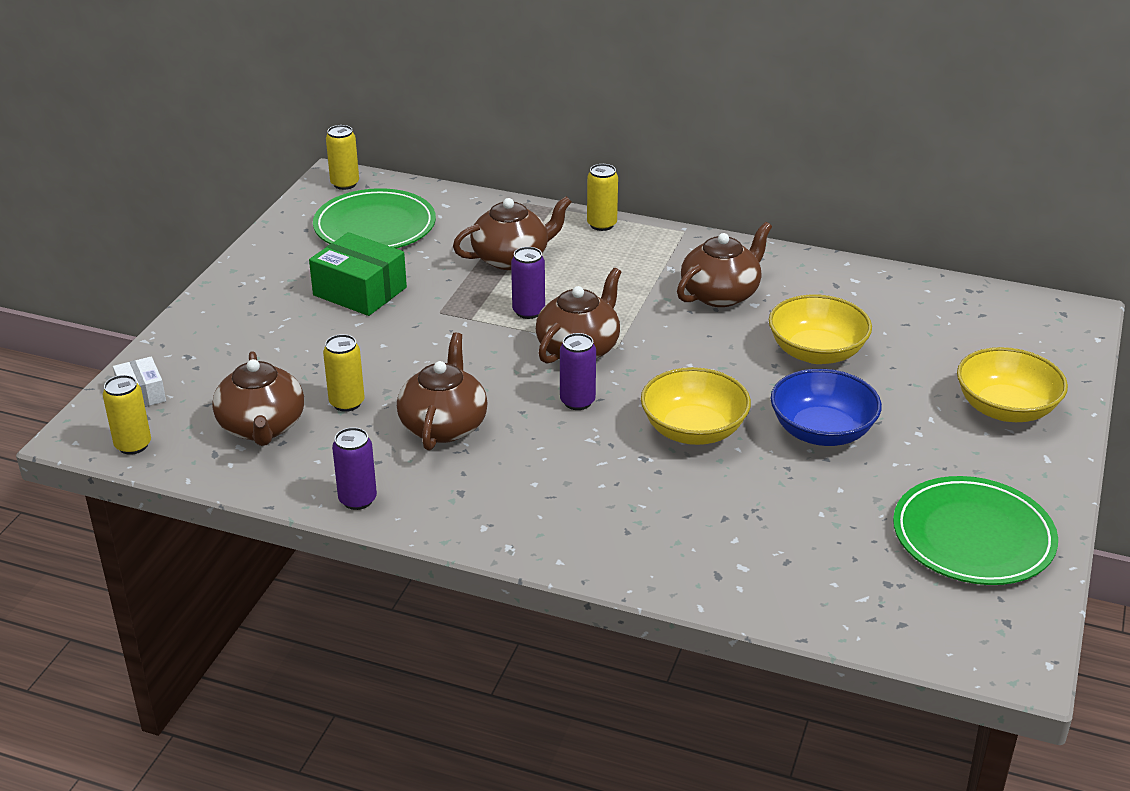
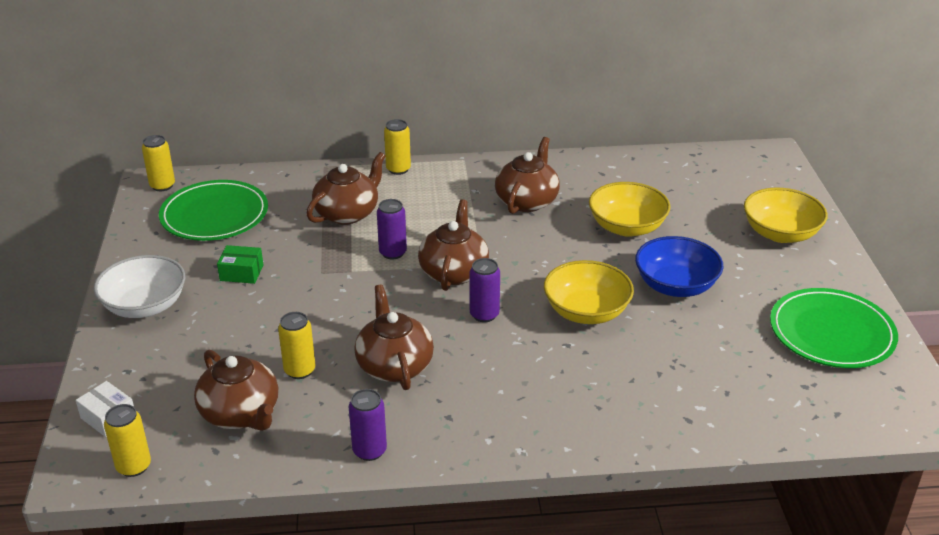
camera: 25 degrees left, 0 degrees up
green box [309,232,407,316] -> green box [217,245,263,284], size x0.57
none -> white bowl [94,255,185,318]

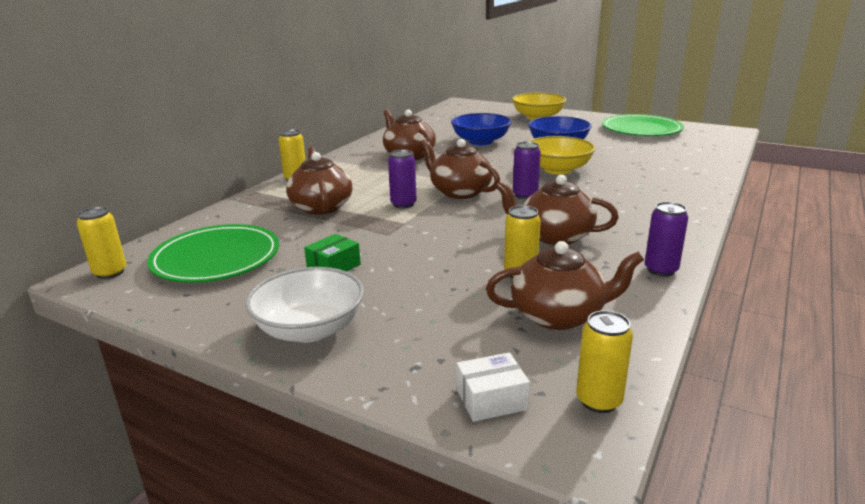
camera: 55 degrees left, 10 degrees down
yellow bowl [589,182,670,237] -> blue bowl [451,113,512,145]

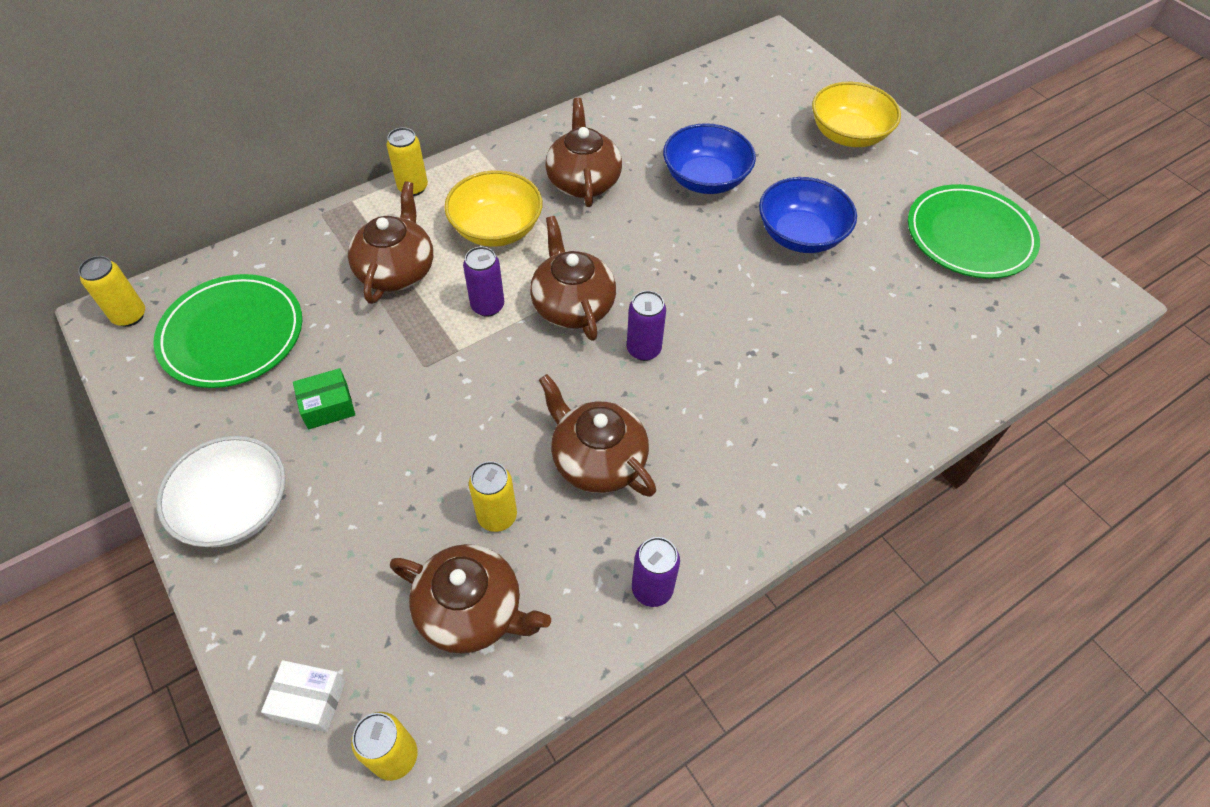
camera: 25 degrees right, 30 degrees up
yellow bowl [529,136,595,175] -> yellow bowl moved to [444,170,542,247]

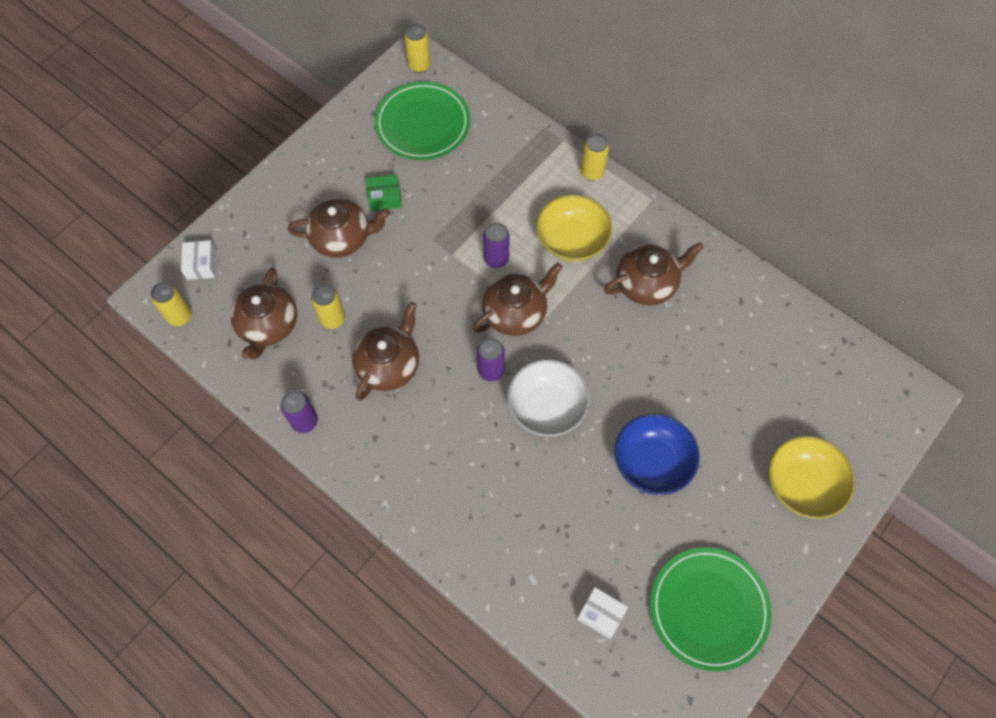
camera: 75 degrees right, 10 degrees up
white bowl [157,436,286,547] -> white bowl moved to [507,359,590,437]
green box [293,368,355,429] -> green box turned 60 degrees counterclockwise [366,175,402,211]
brown teapot [348,181,433,304] -> brown teapot moved to [288,199,390,258]
blue bowl [663,123,756,194] -> none
none -> white box [577,587,628,639]

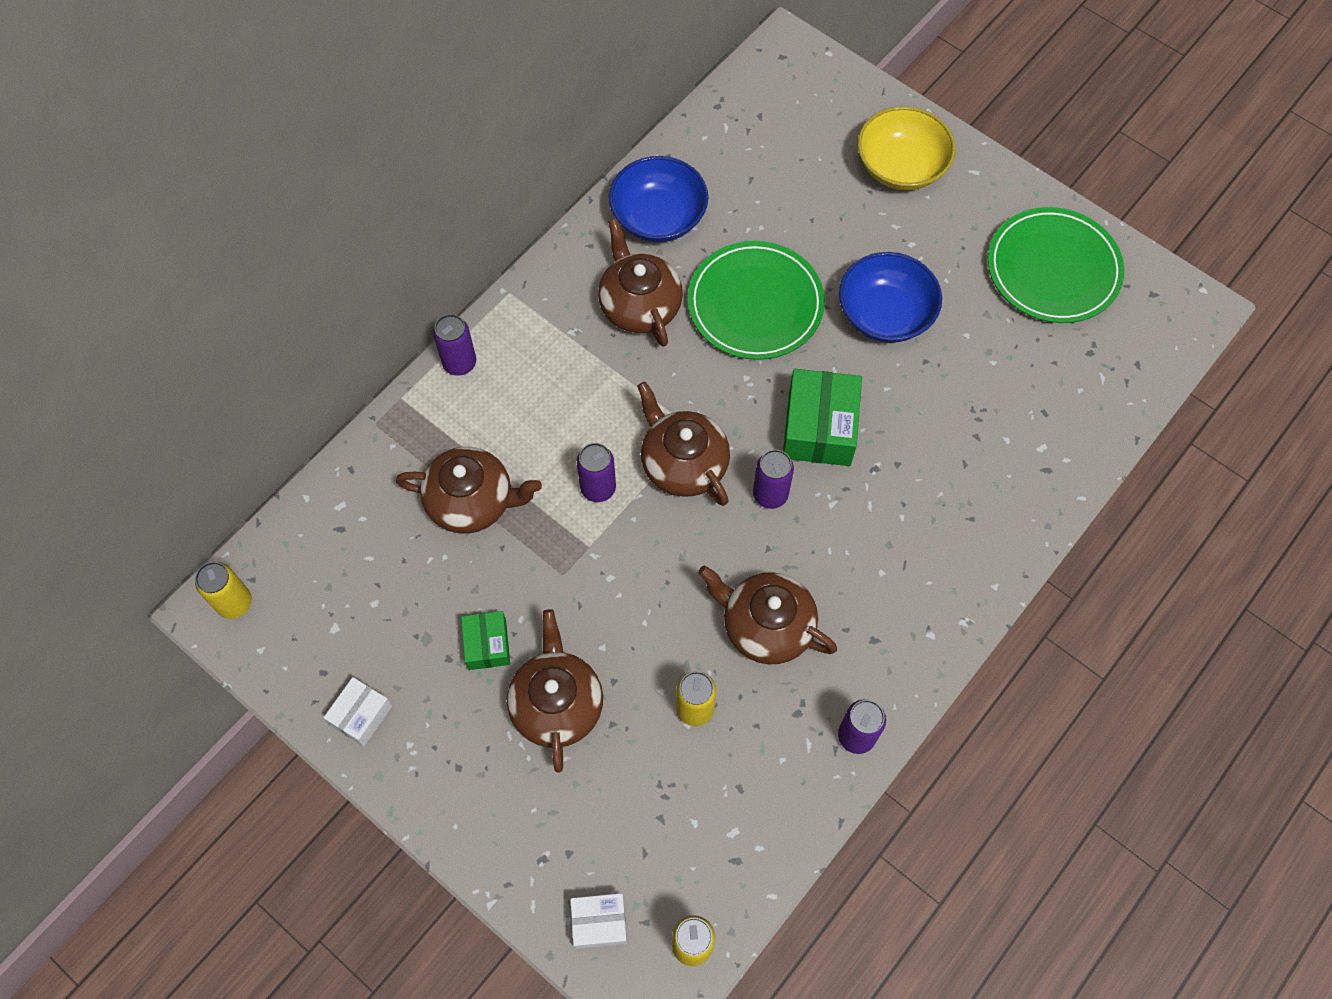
camera: 90 degrees left, 0 degrees up
brown teapot [230,267,297,359] -> brown teapot moved to [396,447,542,534]
green plate [375,82,470,160] -> green plate moved to [688,241,825,360]
white bowl [507,359,590,437] -> green box [783,369,862,466]
yellow bowl [536,194,612,262] -> none
white box [577,587,628,639] -> white box moved to [323,677,392,746]
yellow can [581,134,609,181] -> purple can [433,314,476,376]
none -> blue bowl [609,156,708,242]

